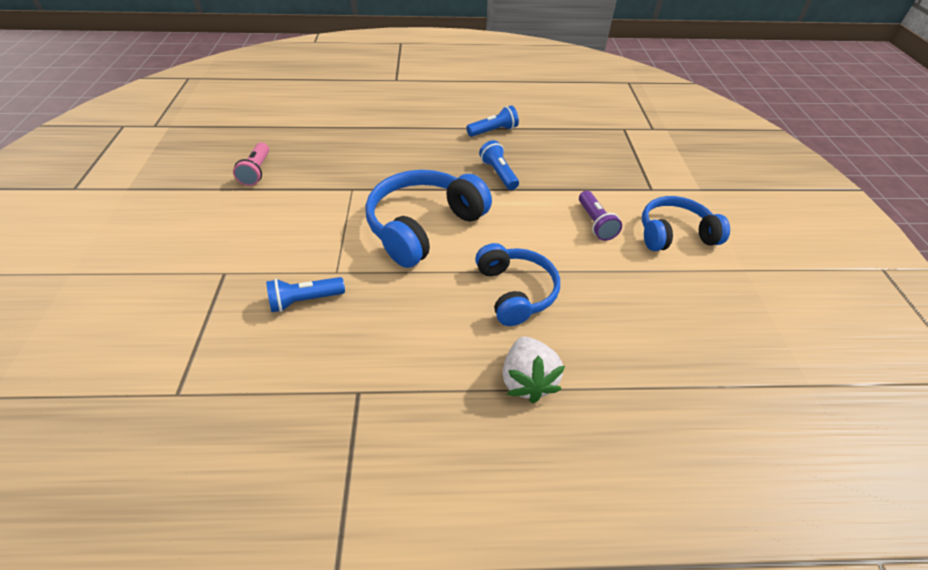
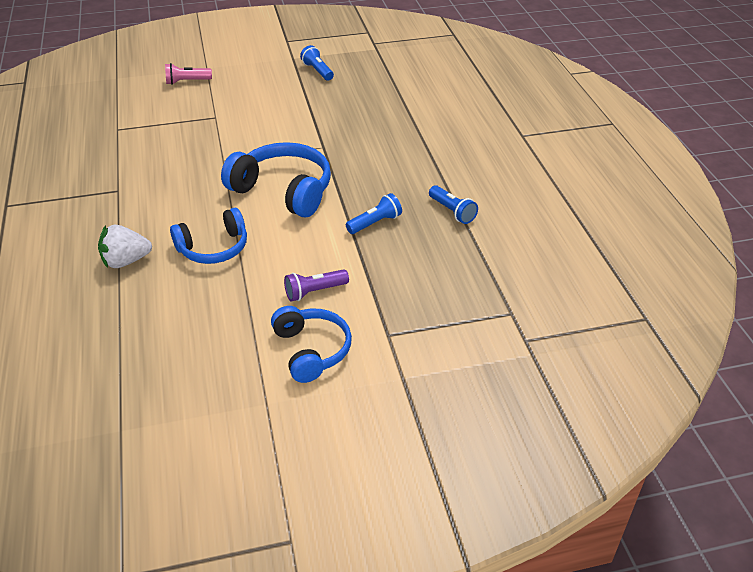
camera: 80 degrees right, 5 degrees down
pink flashlight [233,142,269,186] -> pink flashlight moved to [165,63,212,85]
blue flashlight [266,277,345,312] -> blue flashlight moved to [300,45,334,81]

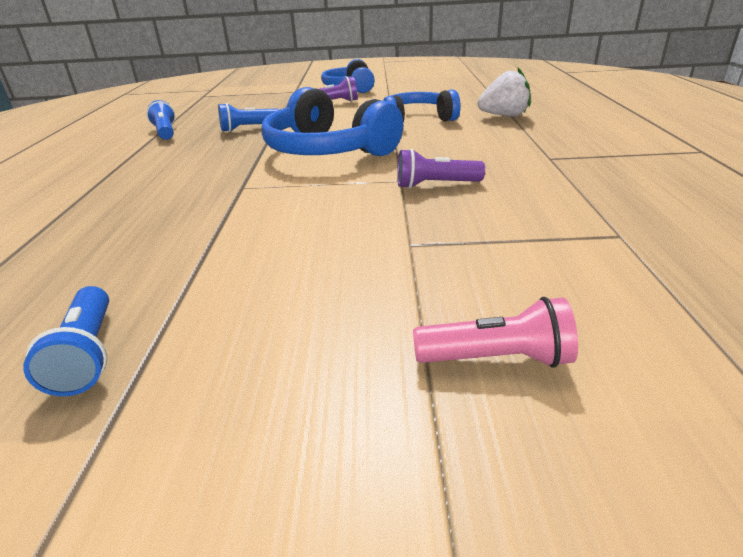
camera: 165 degrees left, 10 degrees down
none -> purple flashlight [397,149,485,189]

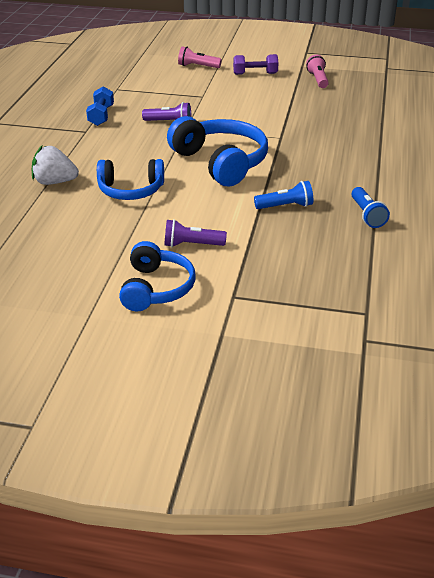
camera: 170 degrees left, 5 degrees up
blue flashlight [23,286,109,396] -> pink flashlight [306,54,329,88]
none -> blue dumbbell [86,86,114,126]
none -> purple dumbbell [233,54,279,75]

